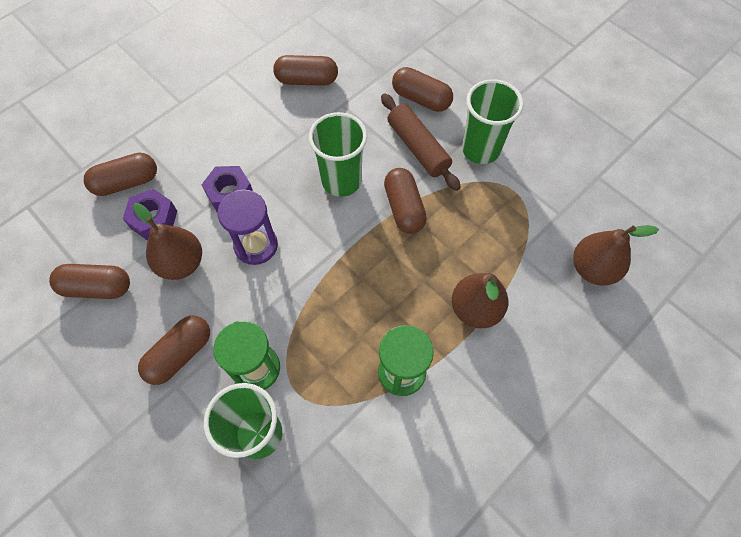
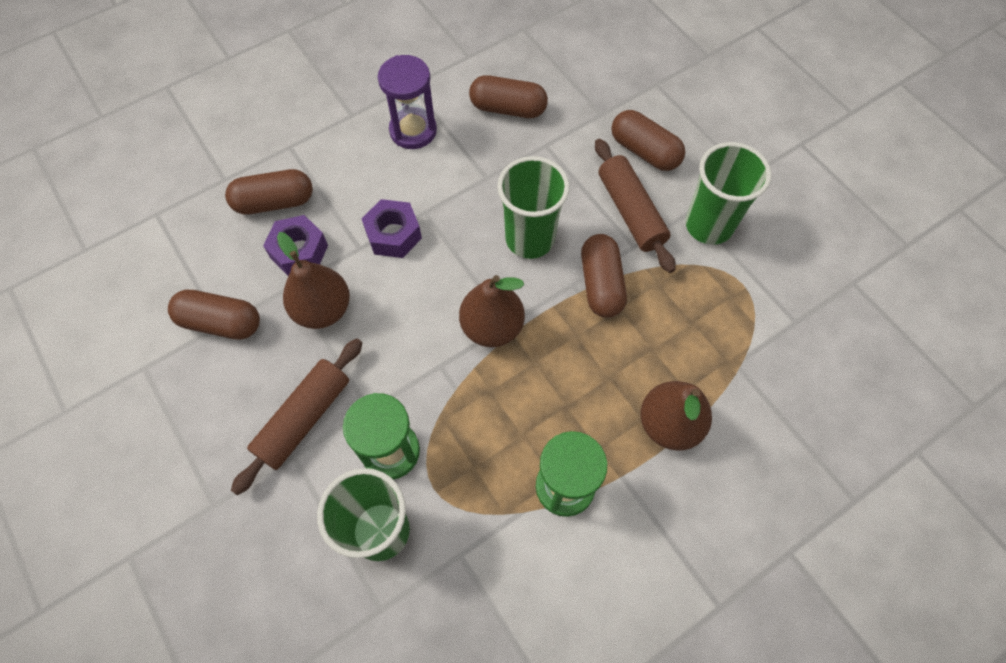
camera: 10 degrees right, 0 degrees up
brown capsule [138,316,210,385] -> brown rolling pin [231,339,362,495]
purple hourglass [217,190,278,265] -> purple hourglass moved to [378,55,437,149]
brown pear [573,225,659,286] -> brown pear moved to [459,275,525,347]

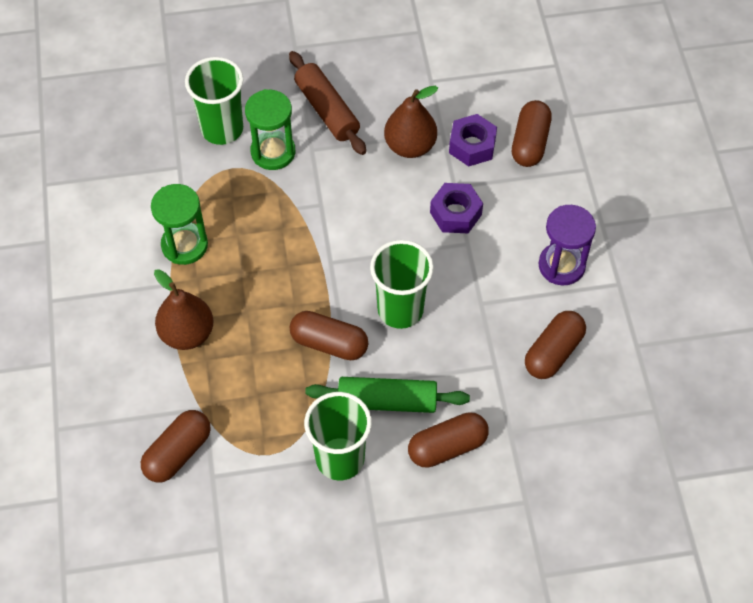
camera: 115 degrees right, 5 degrees down
brown capsule [168,290,260,340] -> brown capsule moved to [141,410,210,483]
brown pear [459,275,525,347] -> none
brown rolling pin [595,139,676,273] -> green rolling pin [305,377,470,413]

